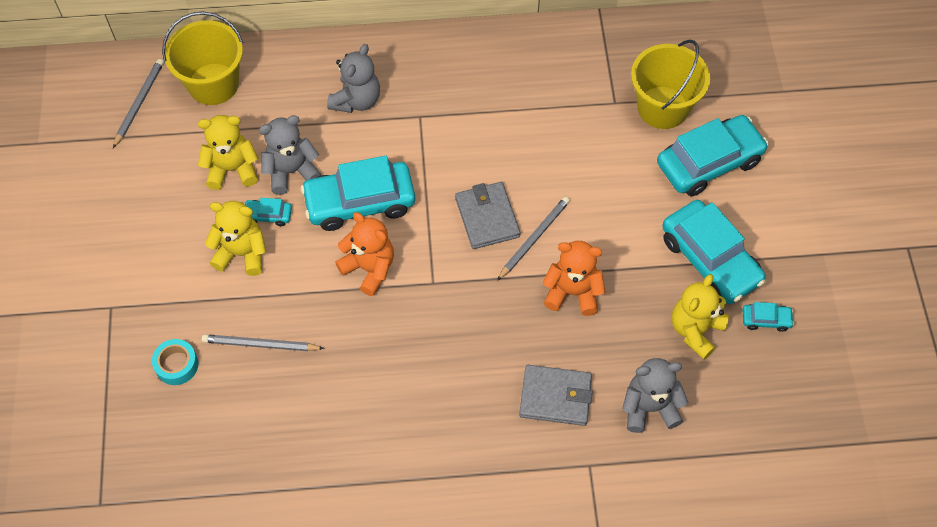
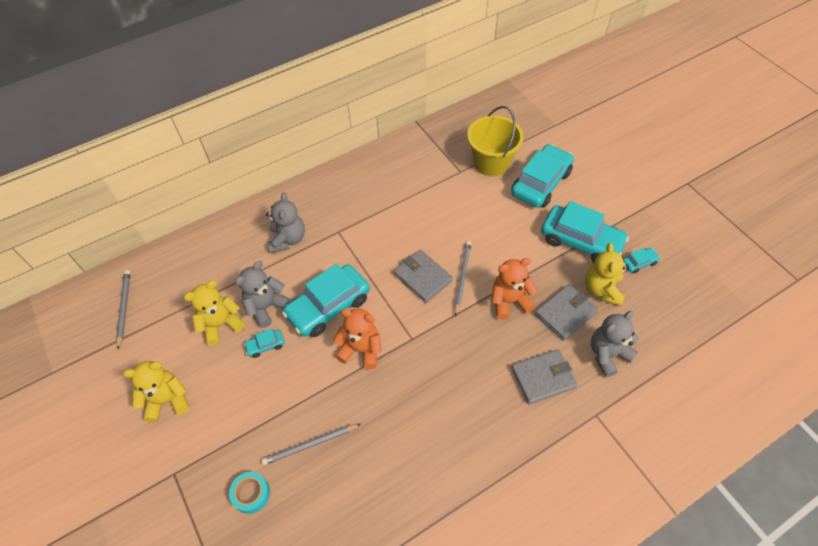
camera: 25 degrees left, 5 degrees down
yellow bucket [162,11,243,105] -> none
yellow teddy bear [205,201,266,276] -> yellow teddy bear moved to [123,361,189,423]
none -> grey wallet [535,284,598,341]

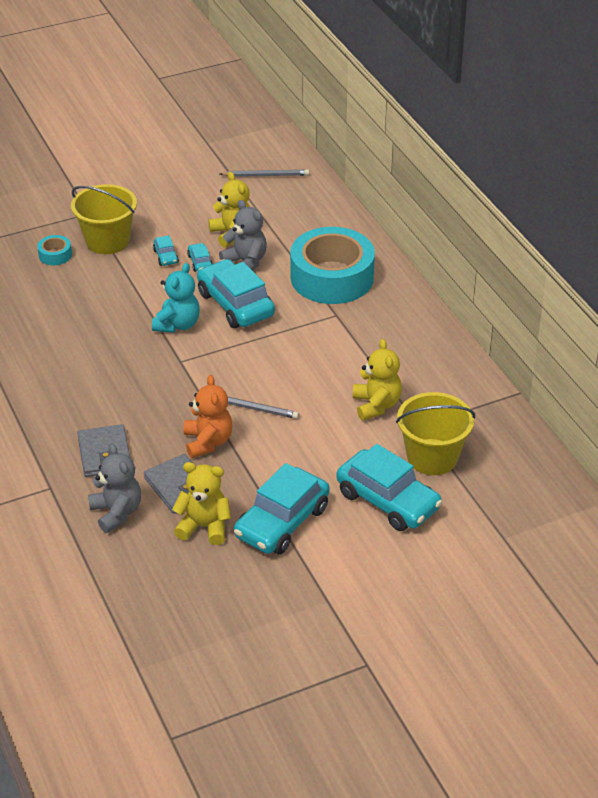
camera: 95 degrees right, 15 degrees down
yellow teddy bear [123,361,189,423] -> yellow teddy bear moved to [353,339,402,421]
grey pencil [261,424,360,465] -> none
grey teddy bear [266,192,305,253] -> turquoise tape [290,227,375,304]
orange teddy bear [333,308,382,369] -> turquoise teddy bear [152,263,200,333]
grey wallet [394,250,453,303] -> none
turquoise car [623,248,660,274] -> turquoise car moved to [153,236,179,266]
none -> yellow bucket [71,184,137,254]

